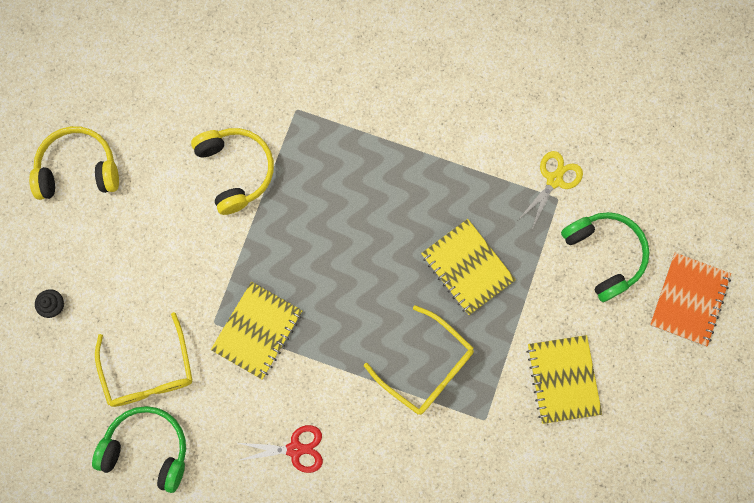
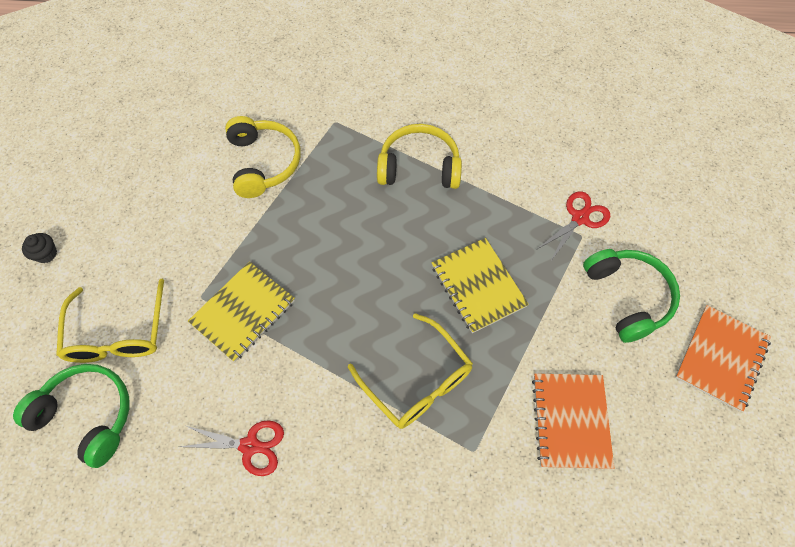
camera: 10 degrees right, 15 degrees down
yellow headphones [29,126,119,200] -> yellow headphones moved to [377,124,462,189]
yellow scissors [517,151,583,231] -> red scissors [536,191,610,259]
yellow notebook [526,335,602,424] -> orange notebook [532,373,614,469]

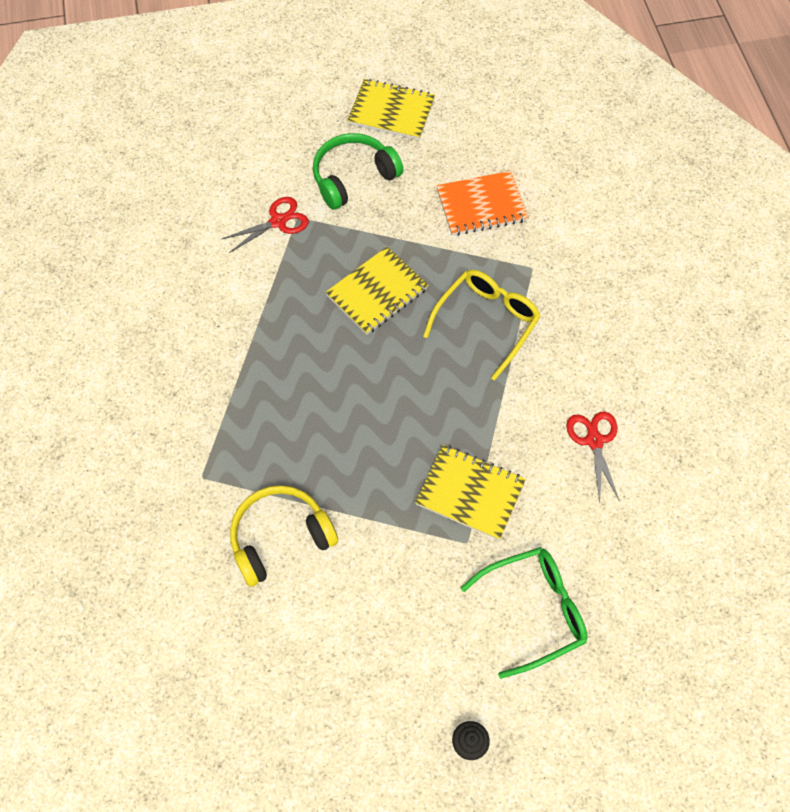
camera: 105 degrees left, 0 degrees up
green headphones [13,364,129,468] -> none
yellow glasses [56,279,164,363] -> green glasses [460,547,588,679]
yellow headphones [377,124,462,189] -> none
red scissors [536,191,610,259] -> red scissors turned 120 degrees clockwise [222,197,309,253]
orange notebook [675,305,771,412] -> yellow notebook [347,79,435,140]

